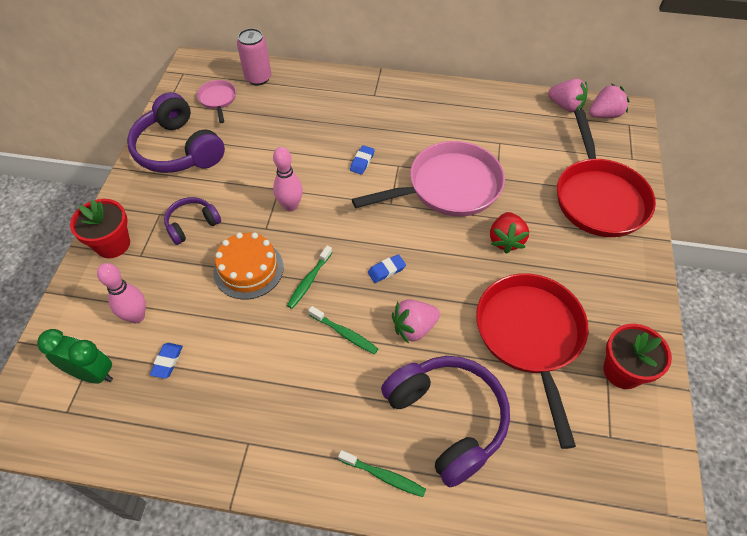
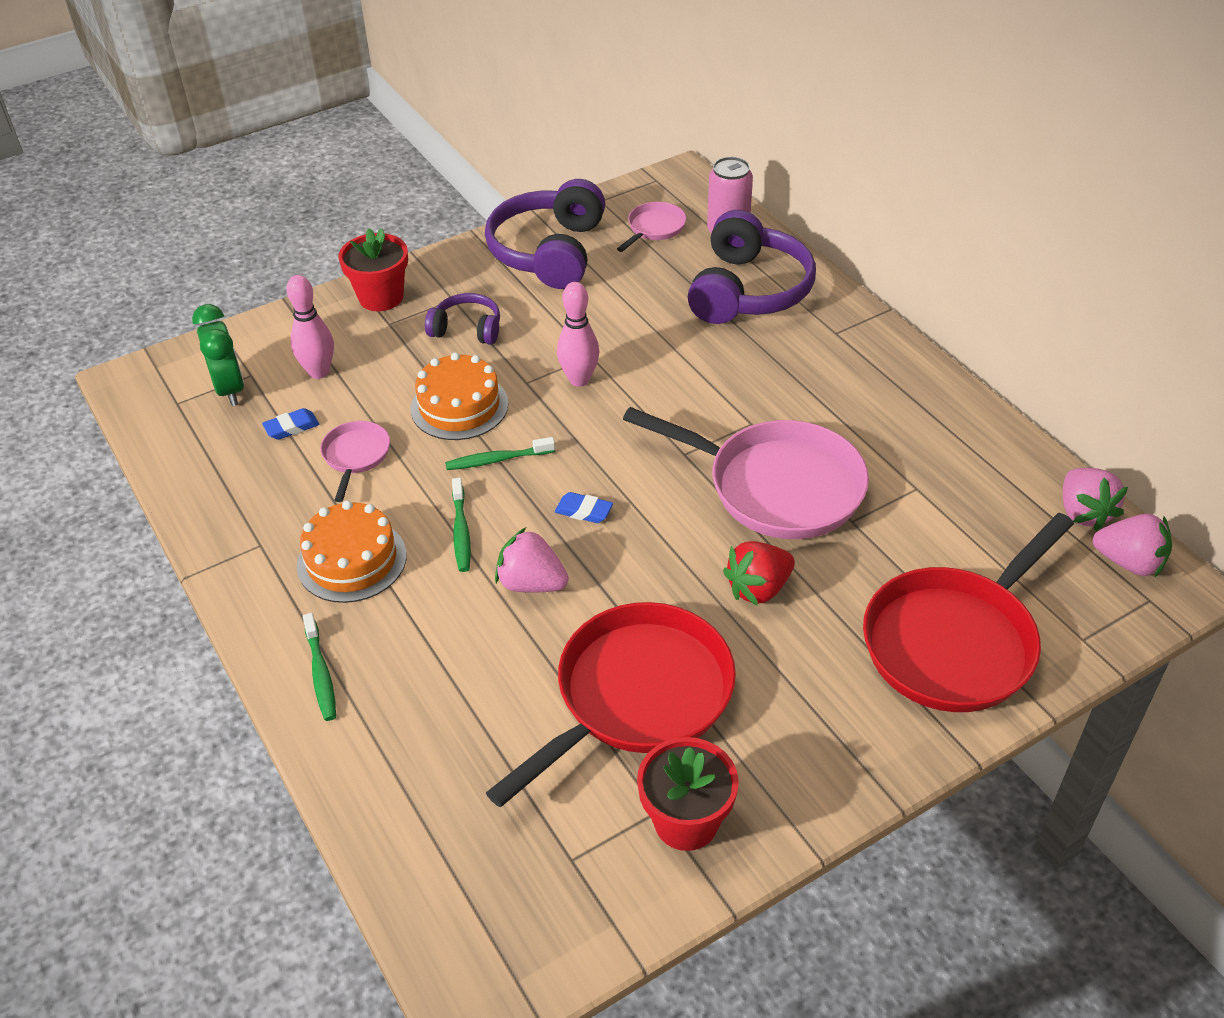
camera: 50 degrees right, 10 degrees down
blue eraser [350,145,375,175] -> none
purple headphones [381,356,510,487] -> purple headphones moved to [688,210,816,324]
none -> orange cake [297,500,406,603]
none -> pink pan [320,421,390,502]

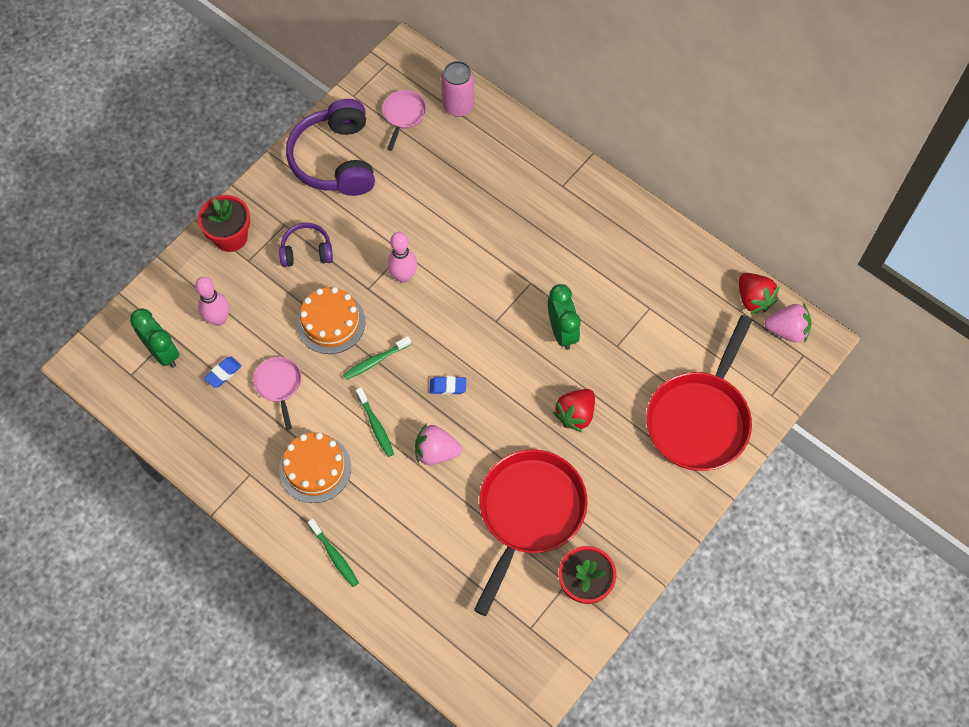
camera: 20 degrees left, 20 degrees up
pink pan [623,407,869,539] -> green clock [548,284,581,350]
purple headphones [688,210,816,324] -> none
pink strawberry [1063,468,1128,531] -> red strawberry [739,273,779,314]

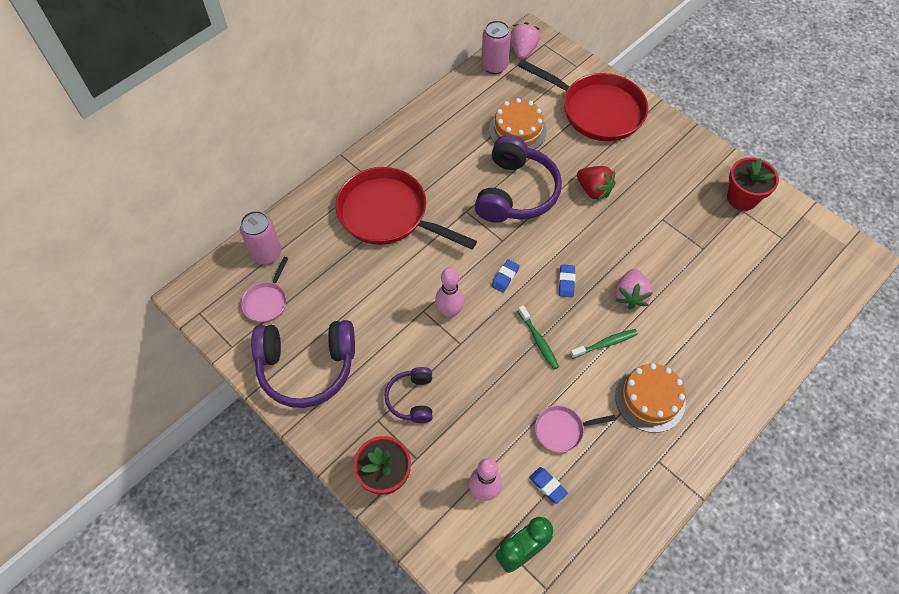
camera: 85 degrees left, 5 degrees down
orange cake [297,287,365,354] -> orange cake moved to [489,98,547,150]
green toothbrush [308,519,359,587] -> none
pink pan [383,90,427,151] -> pink pan turned 90 degrees counterclockwise [241,257,289,323]
red pan [474,450,588,616] -> red pan moved to [335,167,477,249]
green clock [548,284,581,350] -> purple headphones [474,135,562,223]
red strawberry [739,273,779,314] -> pink can [481,20,511,74]
none -> blue eraser [491,259,520,293]

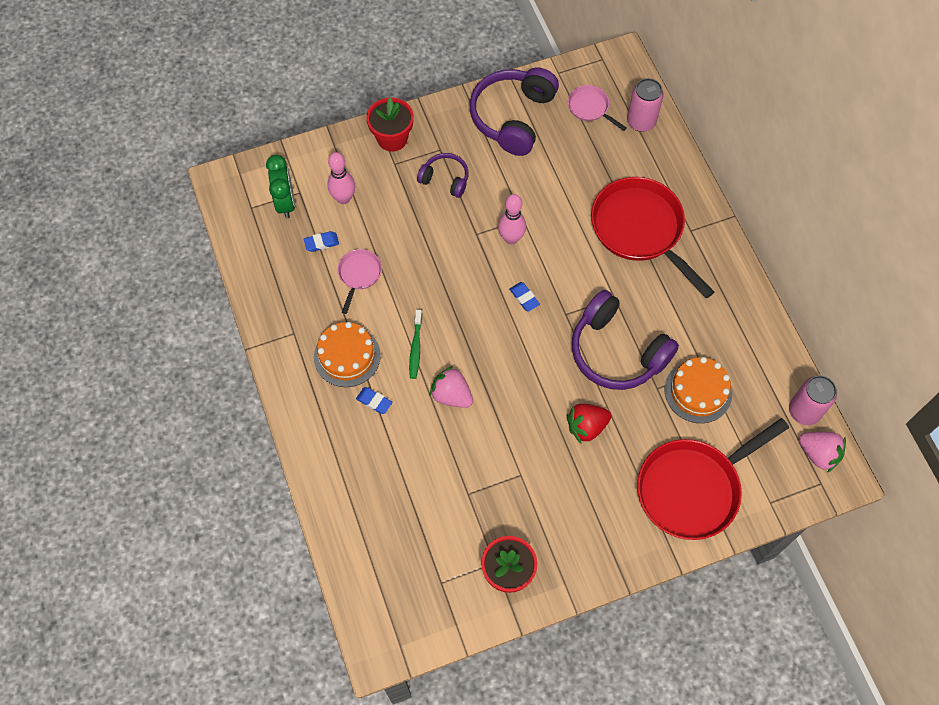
camera: 115 degrees right, 5 degrees up
red pan [335,167,477,249] -> red pan turned 90 degrees counterclockwise [591,177,714,298]
green toothbrush [518,305,559,369] -> none
blue eraser [559,264,576,298] -> blue eraser moved to [356,387,392,414]

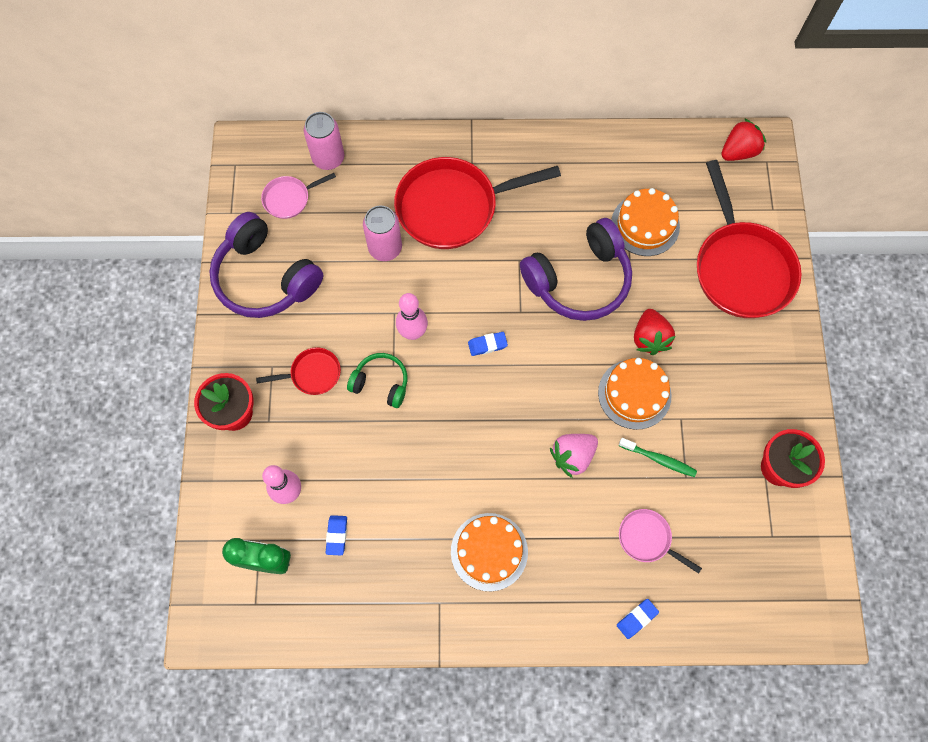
camera: 70 degrees left, 5 degrees up
pink pan [337,249,382,314] -> pink pan moved to [619,509,702,573]
blue eraser [356,387,392,414] -> blue eraser moved to [617,599,659,639]
green toothbrush [409,309,422,379] -> green toothbrush moved to [619,438,697,477]
purple headphones [417,153,469,198] -> red pan [256,347,341,395]
pink can [789,376,837,425] -> pink can moved to [363,206,402,261]
pink strawberry [799,432,846,473] -> red strawberry [721,118,766,161]
none -> green headphones [347,353,408,408]
none -> orange cake [598,358,672,430]

